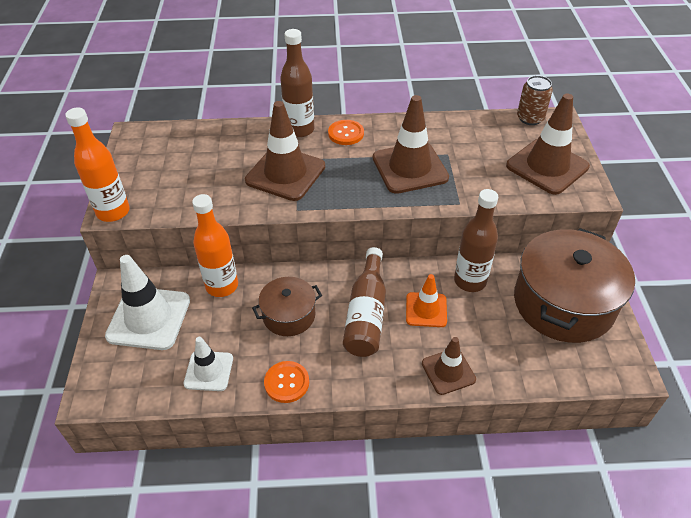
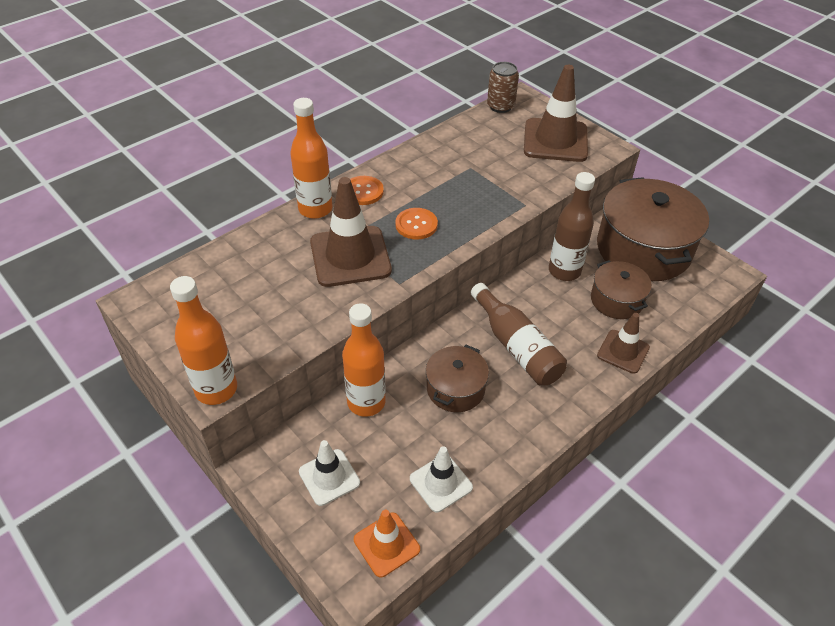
camera: 40 degrees left, 0 degrees up
white traffic cone [105,255,190,350] -> white traffic cone [299,440,360,506], size x0.59
orange button [264,361,309,403] -> orange button moved to [395,208,438,240]
brown bottle [280,29,314,138] -> orange bottle [290,98,332,219]
brown traffic cone [373,95,449,194] -> none
orange traffic cone [406,274,447,327] -> orange traffic cone moved to [354,510,420,577]
none -> brown pot [591,260,652,319]

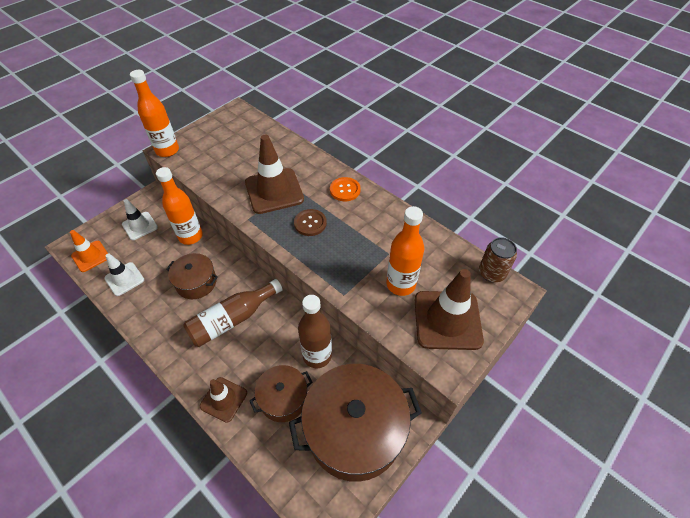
camera: 85 degrees right, 5 degrees up
orange bottle [290,98,332,219] -> orange bottle moved to [386,206,424,296]
orange button [395,208,438,240] -> brown button [294,209,327,236]

